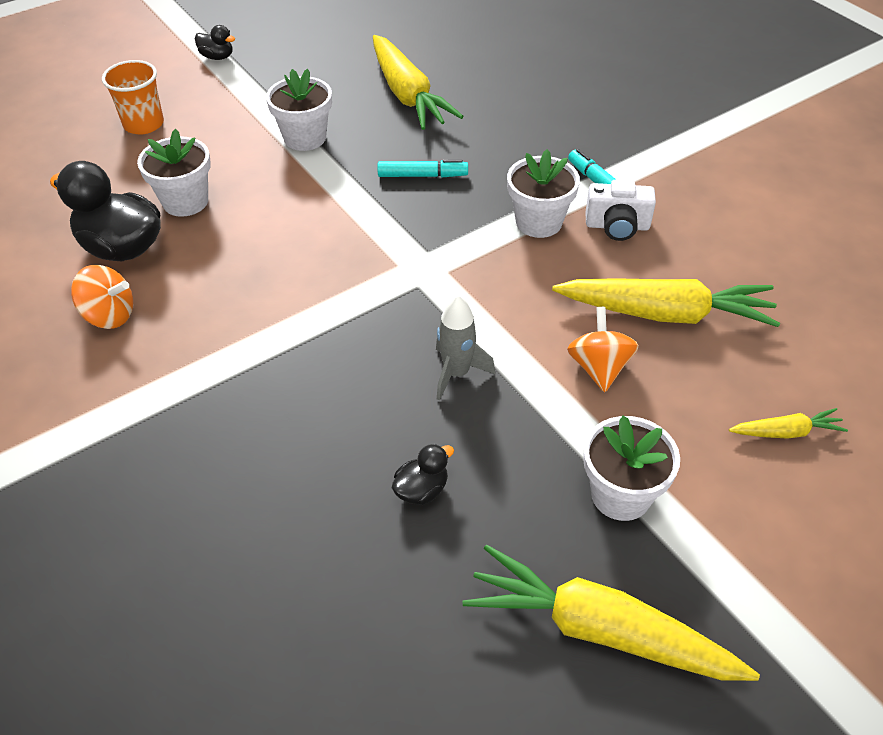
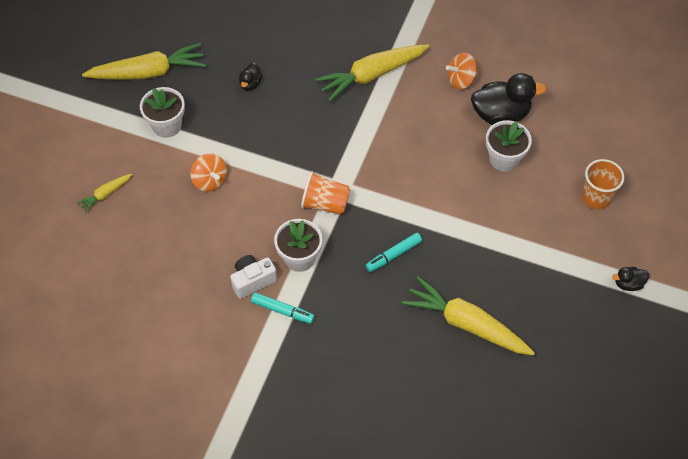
camera: 145 degrees right, 10 degrees up
white flower pot [266,69,332,151] -> none
grey rocket [436,294,495,401] -> none
yellow carrot [552,278,780,327] -> yellow carrot moved to [315,45,429,101]
none -> orange cup [301,171,350,215]

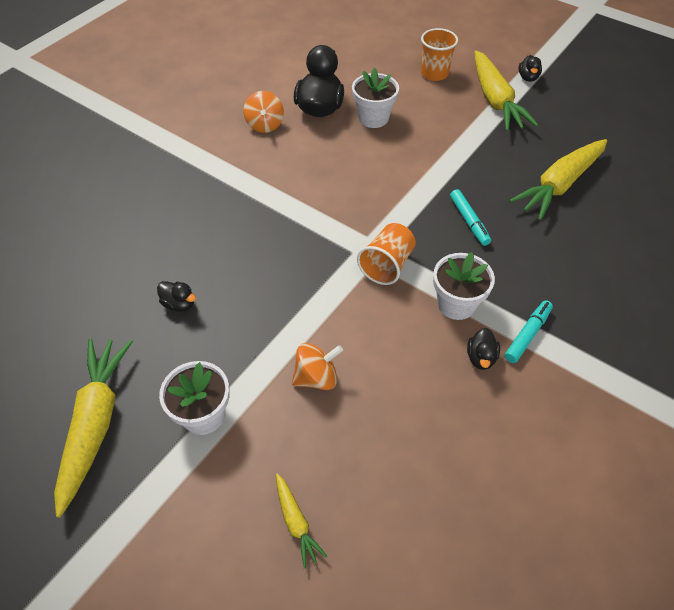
camera: 75 degrees left, 5 degrees down
white camera [230,255,277,299] -> black duck [467,328,500,370]
yellow carrot [315,45,429,101] -> yellow carrot moved to [475,50,538,131]

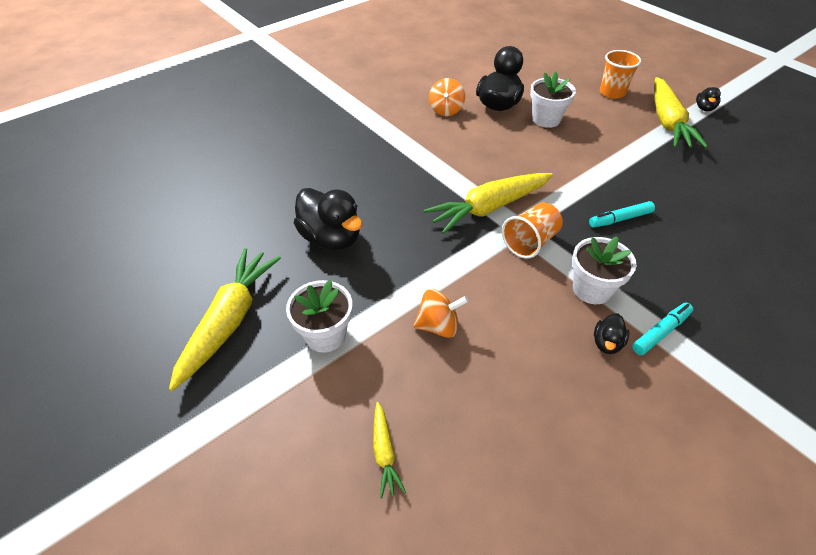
camera: 15 degrees right, 5 degrees down
black duck [157,281,196,312] -> black duck [294,188,363,251], size x2.07
turquoise marker [450,189,491,246] -> turquoise marker turned 75 degrees clockwise [589,201,655,228]
yellow carrot [509,139,607,221] -> yellow carrot moved to [424,173,553,234]

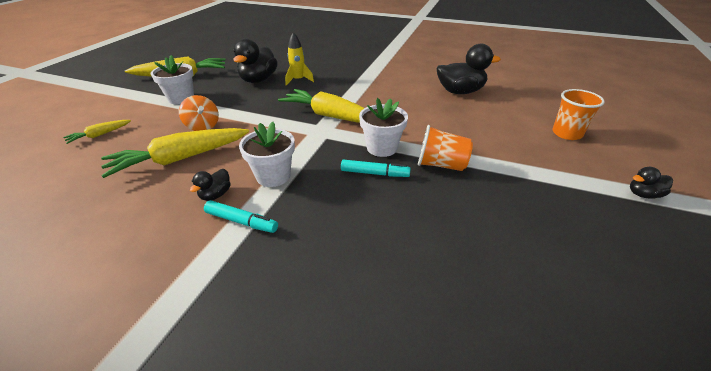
camera: 60 degrees right, 10 degrees down
orange spinning top [429,78,465,116] -> none
orange cup [502,202,563,259] -> orange cup moved to [418,125,473,171]
white flower pot [530,71,576,128] -> white flower pot moved to [359,98,408,157]
turquoise marker [589,201,655,228] -> turquoise marker turned 150 degrees clockwise [341,159,411,177]
black duck [594,314,630,354] -> black duck turned 60 degrees counterclockwise [190,169,231,201]
yellow carrot [654,77,708,148] -> yellow carrot moved to [101,128,249,178]
none -> yellow rocket [285,32,314,86]

